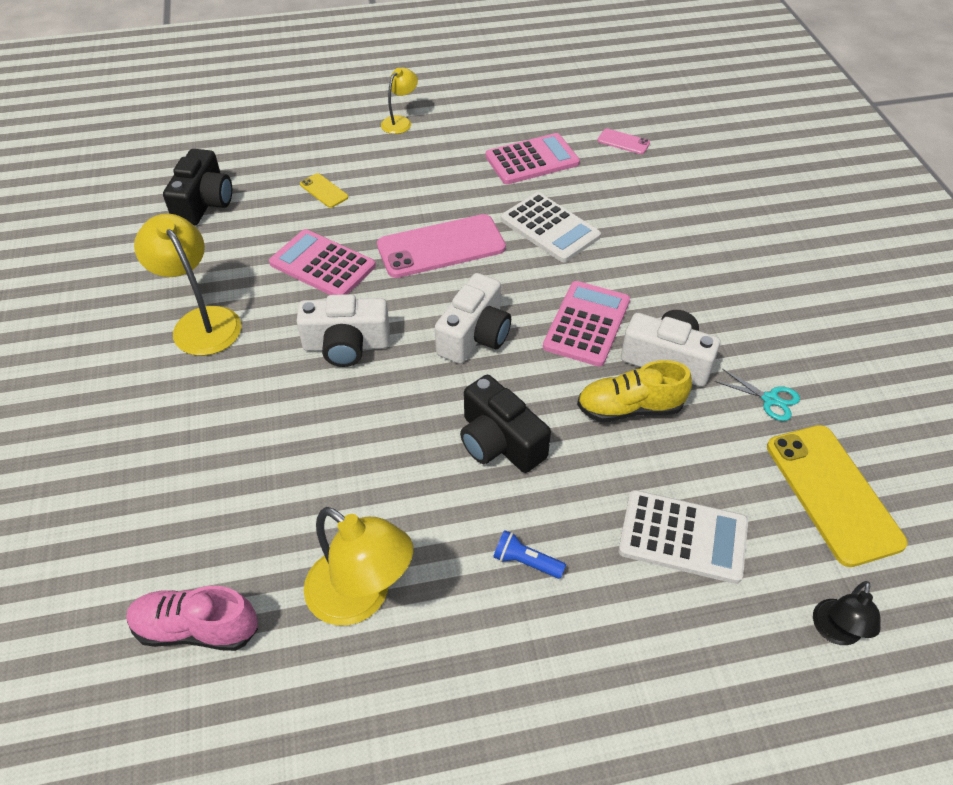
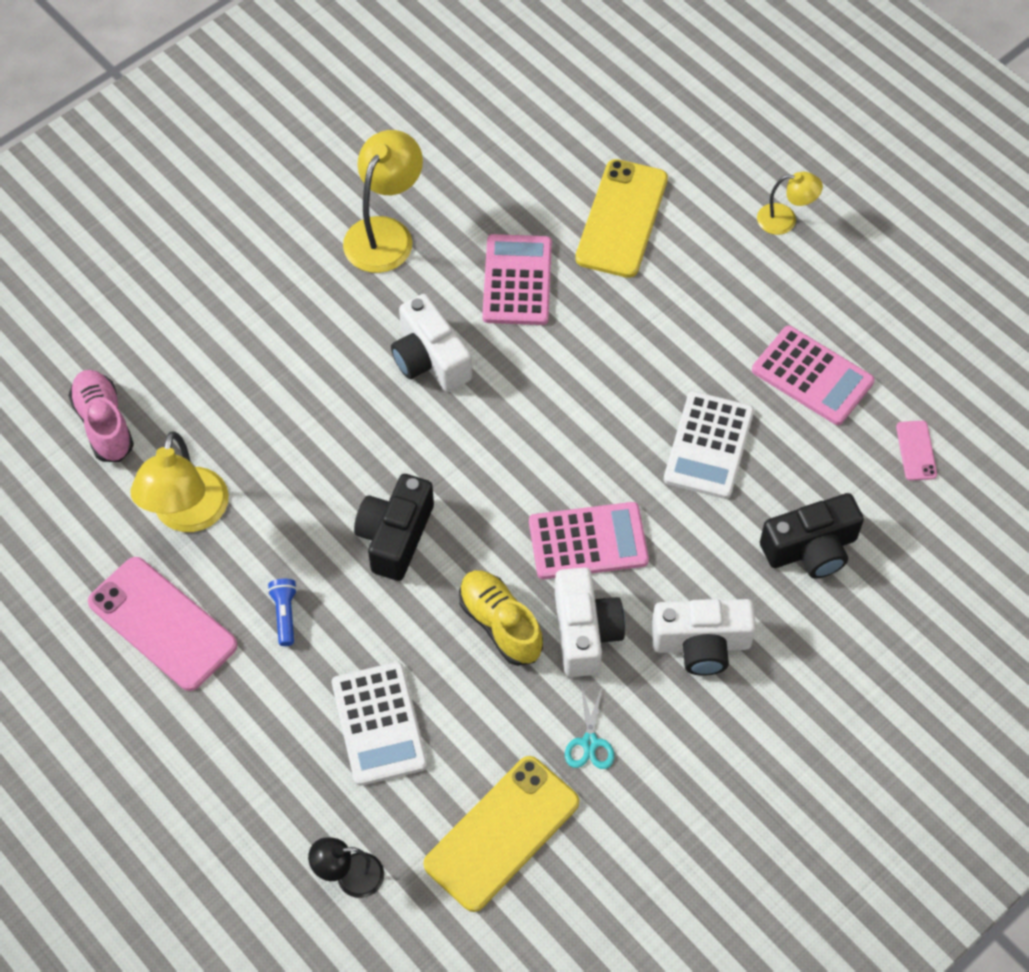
camera: 60 degrees right, 10 degrees up
black camera [163,149,232,226] -> black camera moved to [760,493,864,578]
yellow phone [300,173,348,208] -> yellow phone [575,159,668,278], size x2.18
pink phone [377,214,506,278] -> pink phone moved to [88,557,237,691]
white camera [435,273,511,364] -> white camera moved to [652,599,756,676]

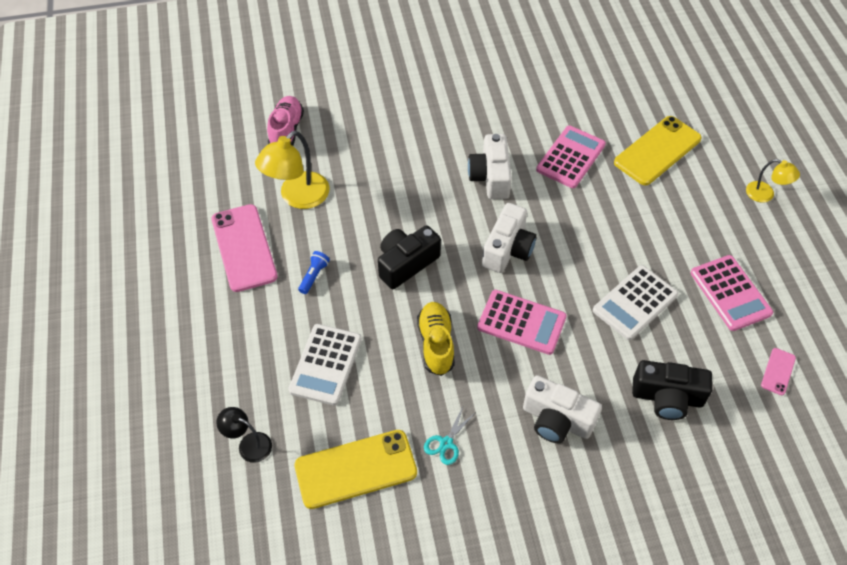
camera: 30 degrees right, 5 degrees down
yellow lamp [343,130,423,273] -> none
white camera [555,567,625,677] -> white camera moved to [482,203,537,273]

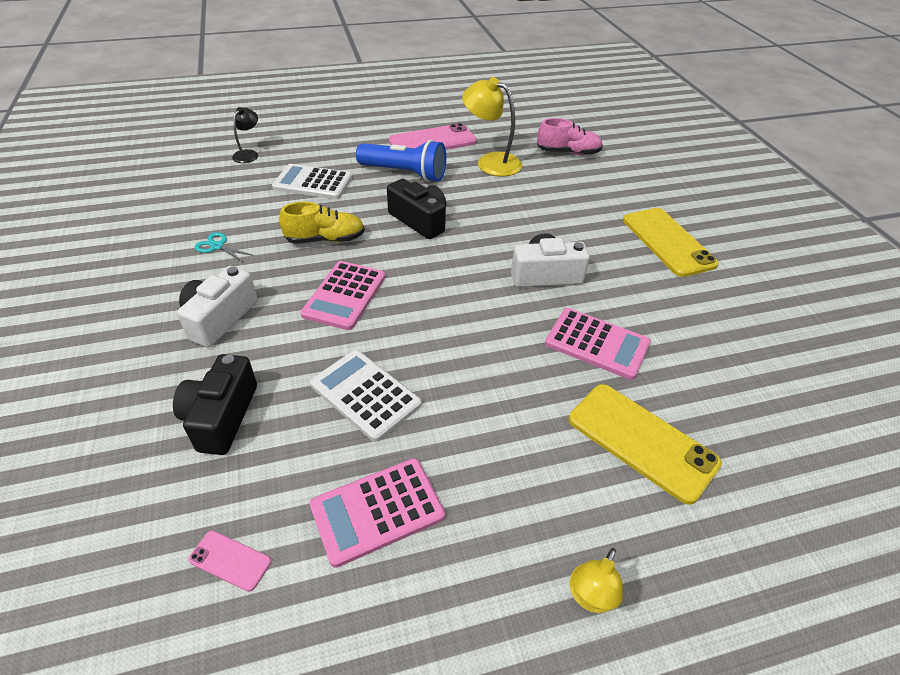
camera: 85 degrees right, 10 degrees down
yellow phone [294,430,417,509] -> yellow phone moved to [623,208,719,277]
blue flashlight [298,251,330,294] -> blue flashlight [356,140,446,182], size x2.27
white camera [482,203,537,273] -> none

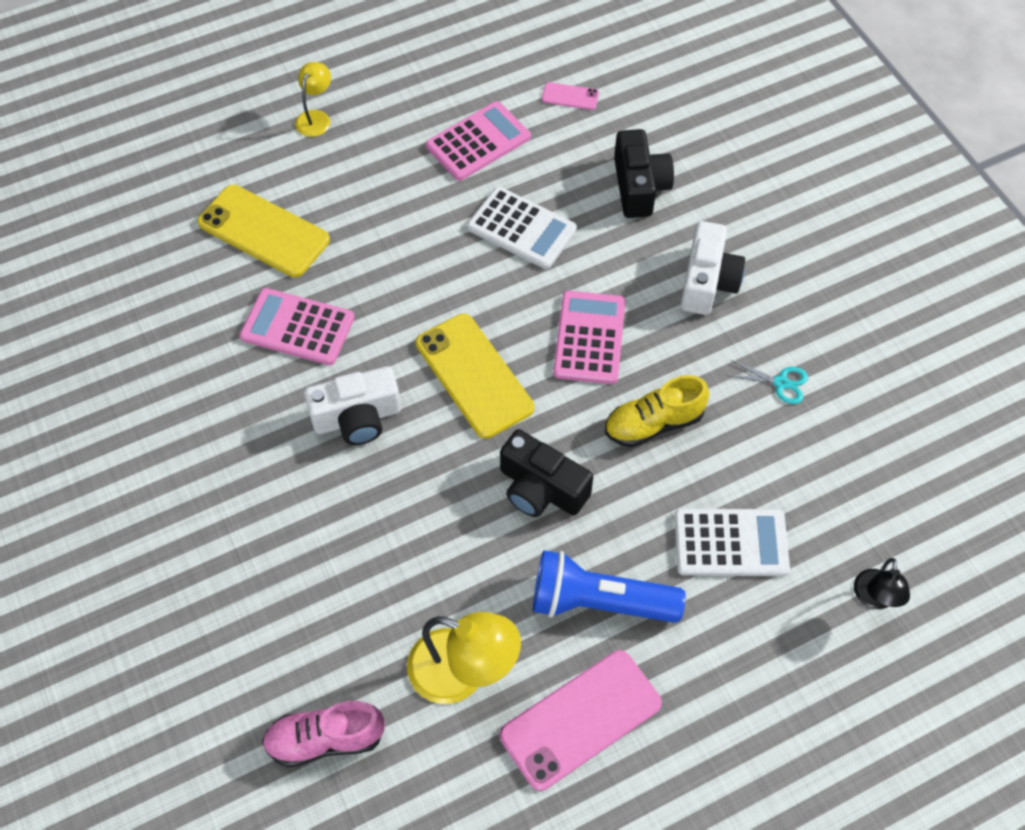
camera: 170 degrees right, 15 degrees up
yellow phone [623,208,719,277] -> yellow phone moved to [416,314,534,439]

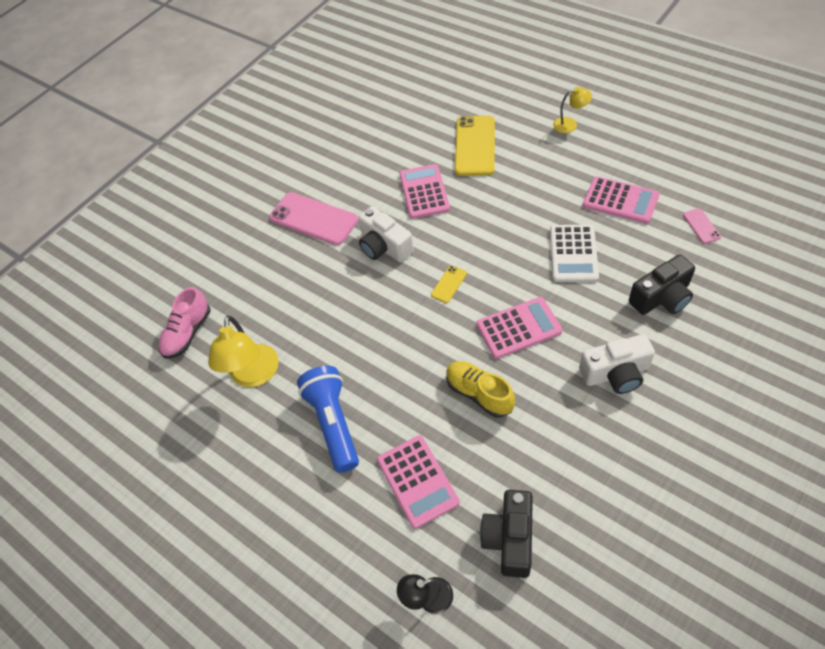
camera: 70 degrees right, 5 degrees down
pink shoe [262,700,385,767] -> pink shoe turned 120 degrees counterclockwise [158,287,211,358]
yellow phone [416,314,534,439] -> yellow phone [431,266,467,303], size x0.46
black camera [500,429,593,517] -> black camera moved to [480,490,533,578]
pink phone [500,650,662,791] -> pink phone moved to [269,192,358,245]
white calculator [674,509,790,576] -> pink calculator [377,435,460,529]
turquoise scissors [726,360,808,404] -> none

